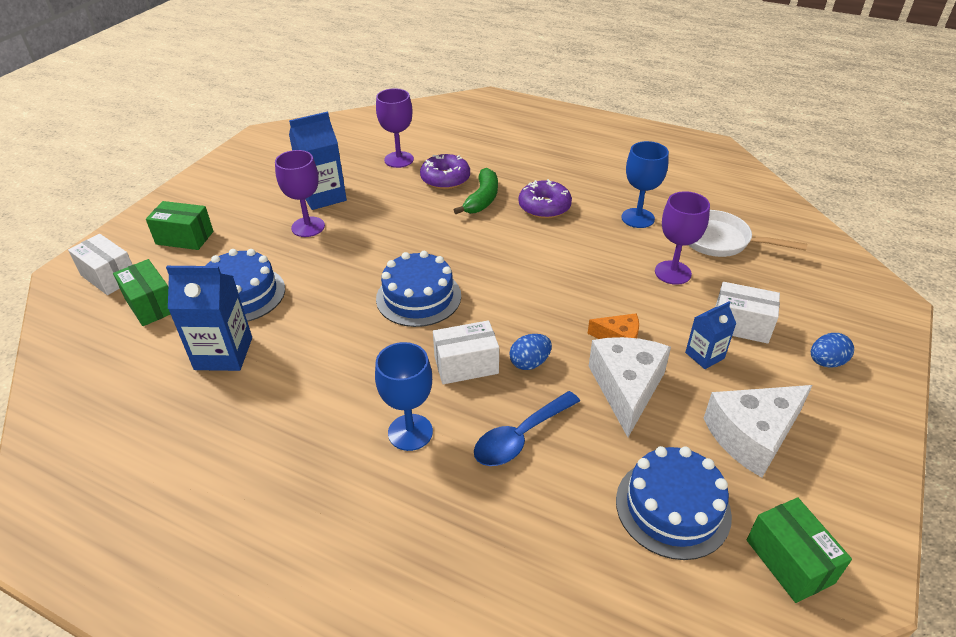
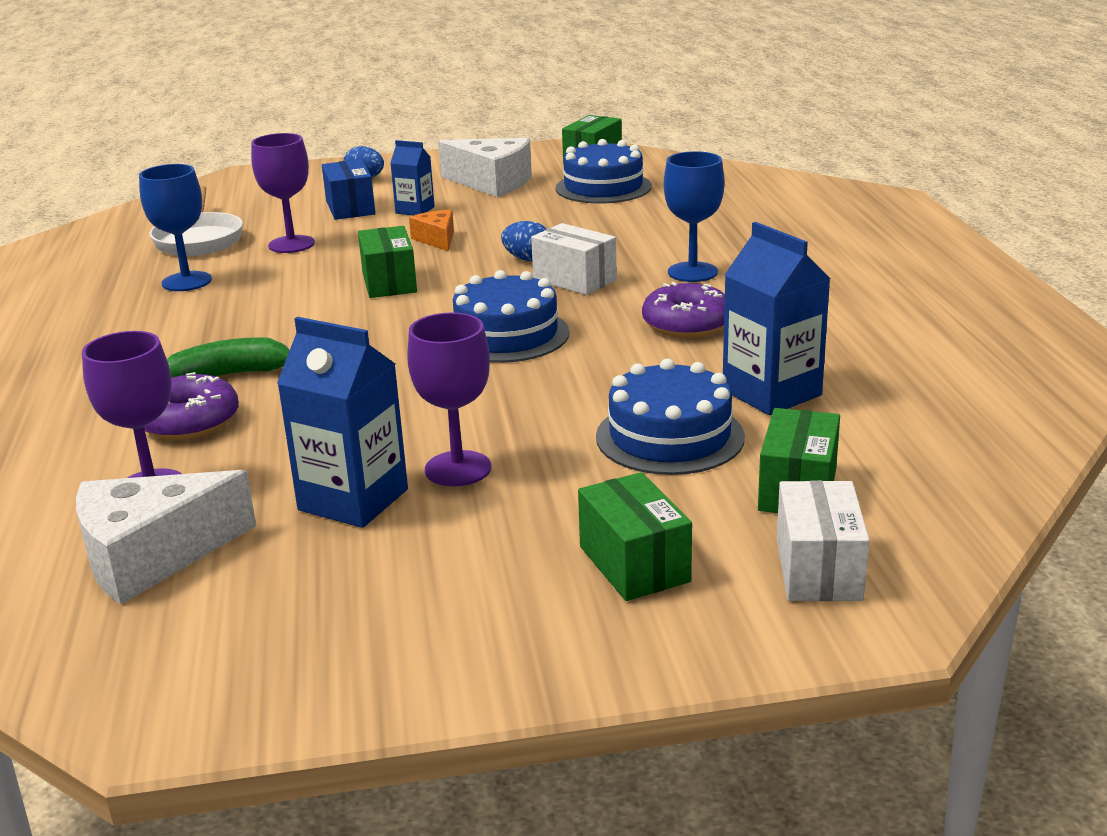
camera: 125 degrees left, 15 degrees down
blue spoon [474,391,580,466] -> none
purple donut [519,179,572,219] -> purple donut moved to [642,282,725,338]
white cheese [589,337,671,437] -> white cheese moved to [76,470,256,604]
white box [715,282,780,344] -> blue box [322,159,375,220]
none -> green box [358,226,417,298]

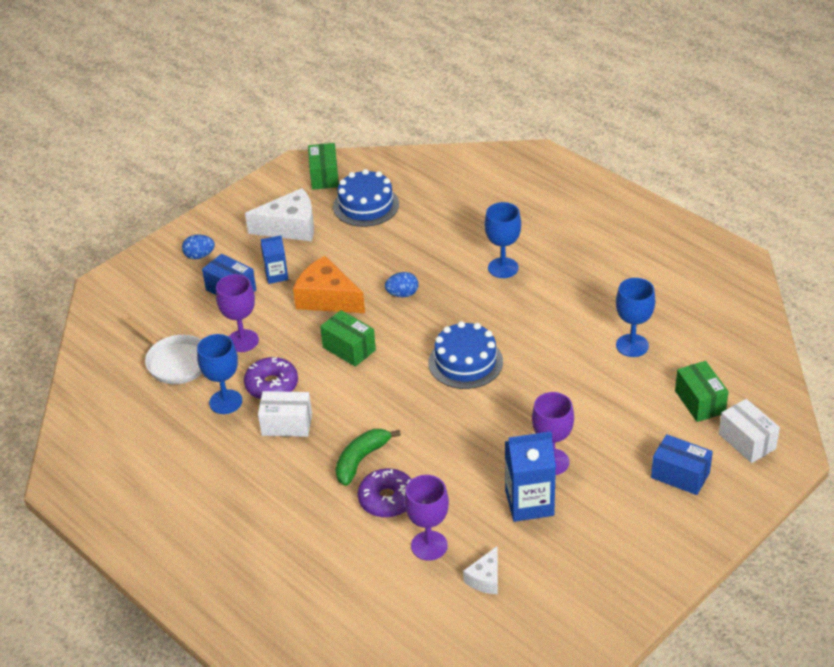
camera: 35 degrees left, 15 degrees up
white cheese [76,470,256,604] -> white cheese [463,546,498,594], size x0.55
orange cheese [409,210,454,251] -> orange cheese [293,256,365,313], size x1.83
white box [531,223,617,295] -> white box moved to [258,391,312,437]
green box [578,472,692,601] -> blue box [651,434,713,495]
blue cake [596,359,745,475] -> none
purple donut [642,282,725,338] -> purple donut moved to [244,357,298,399]
blue carton [723,222,831,415] -> blue goblet [616,278,655,357]

